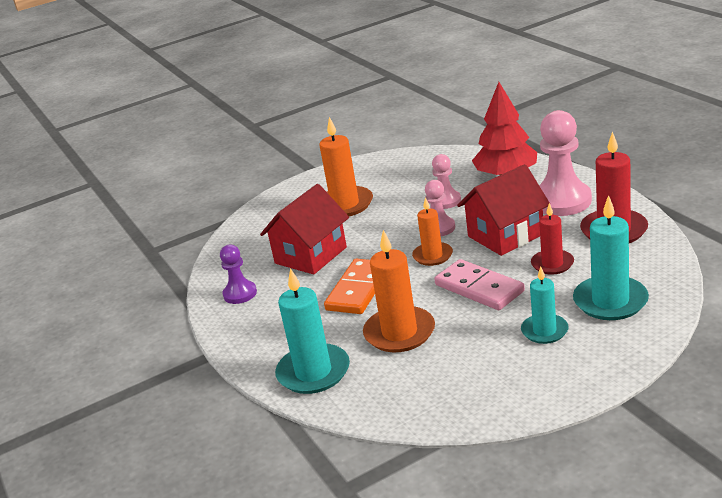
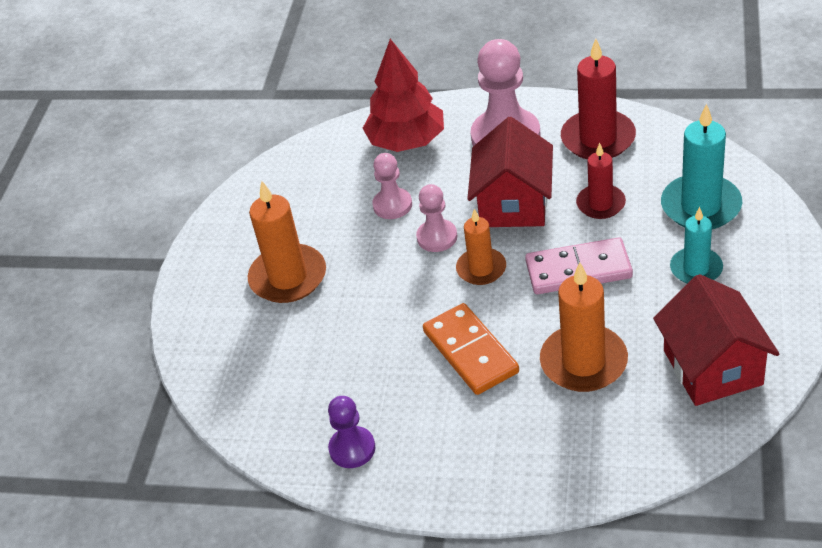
camera: 50 degrees left, 15 degrees up
red house [260,184,349,275] -> red house moved to [653,274,779,406]
turquoise candle [275,268,350,394] -> none

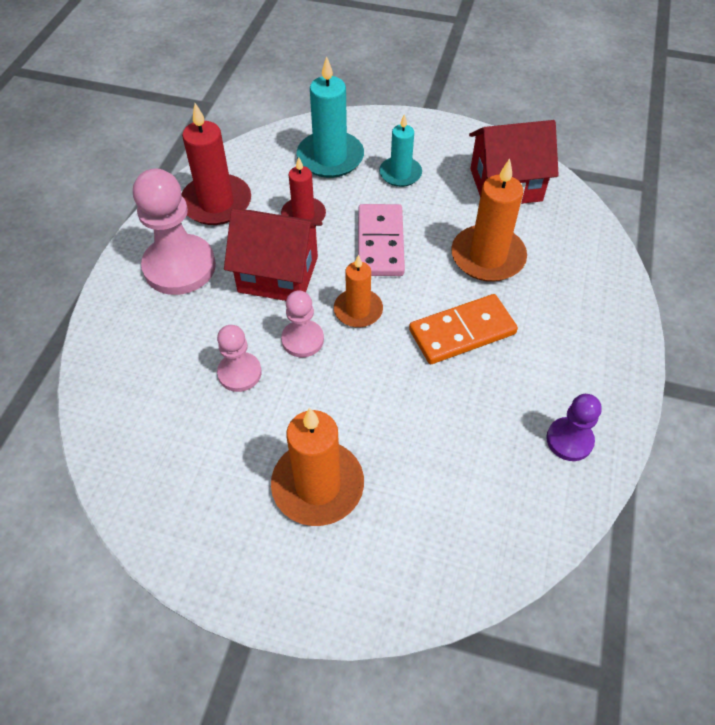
camera: 90 degrees left, 10 degrees up
red tree [363,39,444,152] -> none

